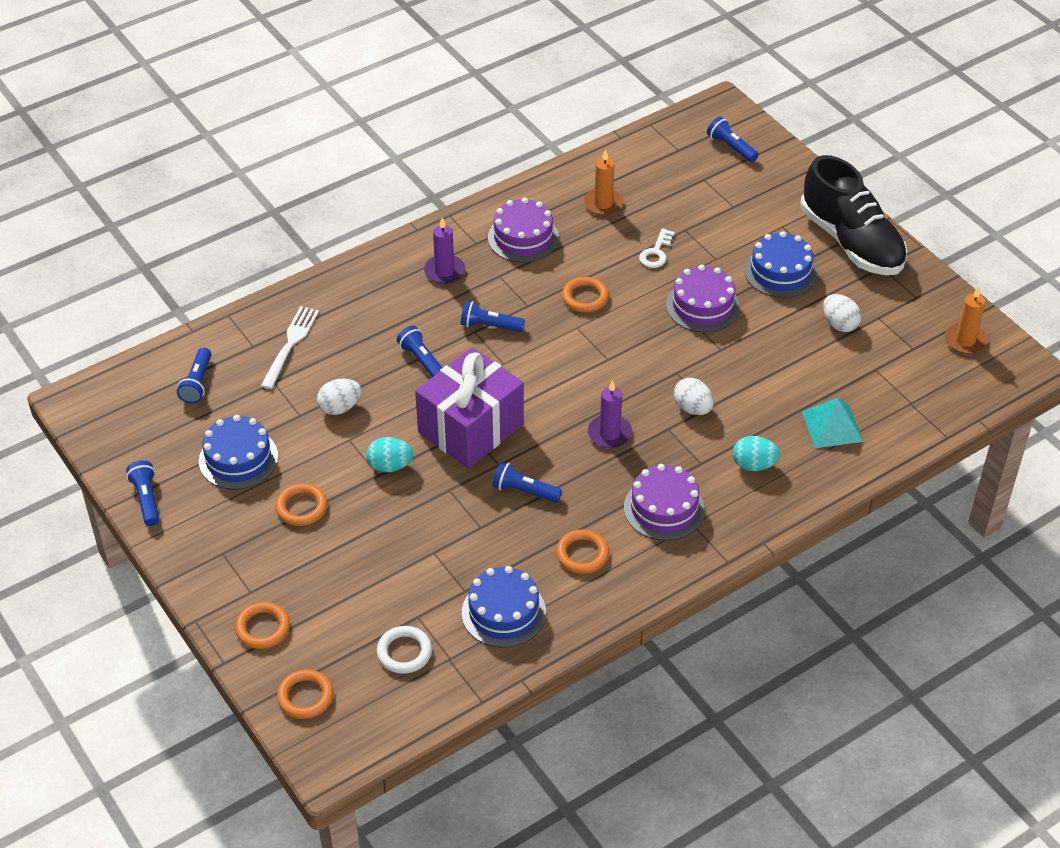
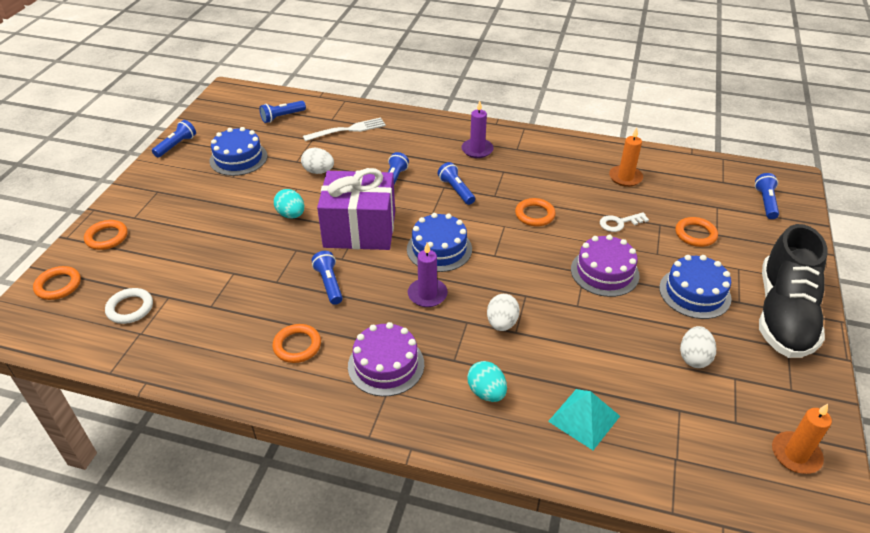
camera: 50 degrees right, 5 degrees down
orange ring [275,483,328,526] -> orange ring moved to [675,217,718,247]
blue cake [462,566,546,648] -> blue cake moved to [407,213,472,272]
purple cake [488,198,559,262] -> none

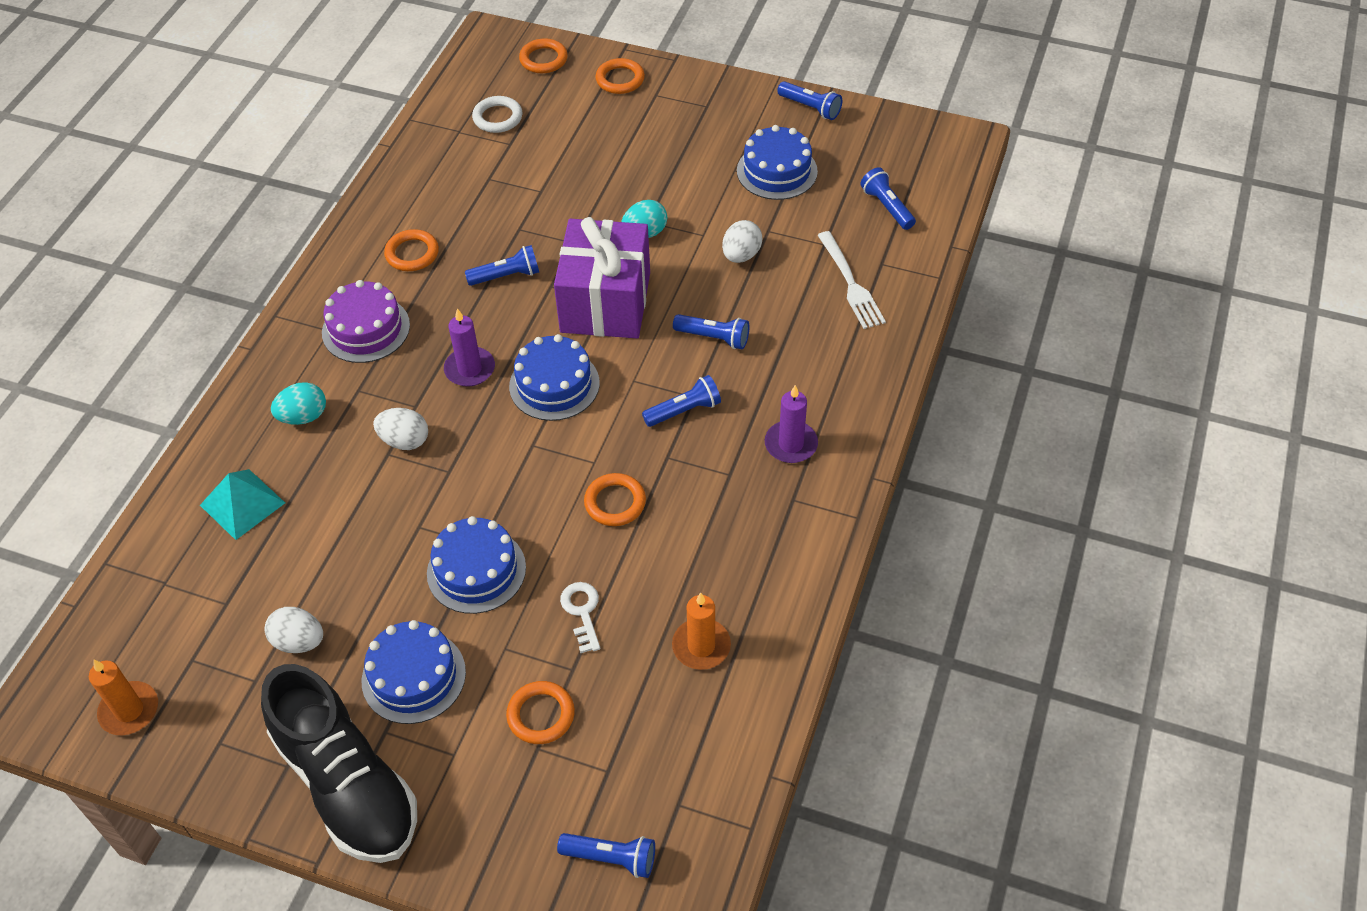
camera: 95 degrees right, 10 degrees up
purple cake [571,235,640,297] -> blue cake [427,516,526,614]
black shoe [759,224,828,358] -> black shoe turned 150 degrees counterclockwise [261,664,417,863]

